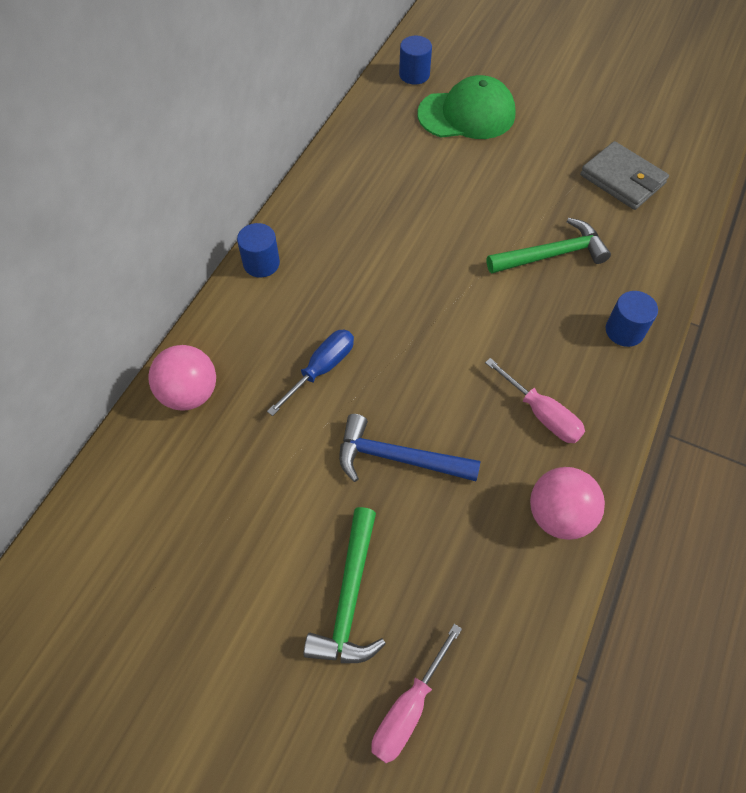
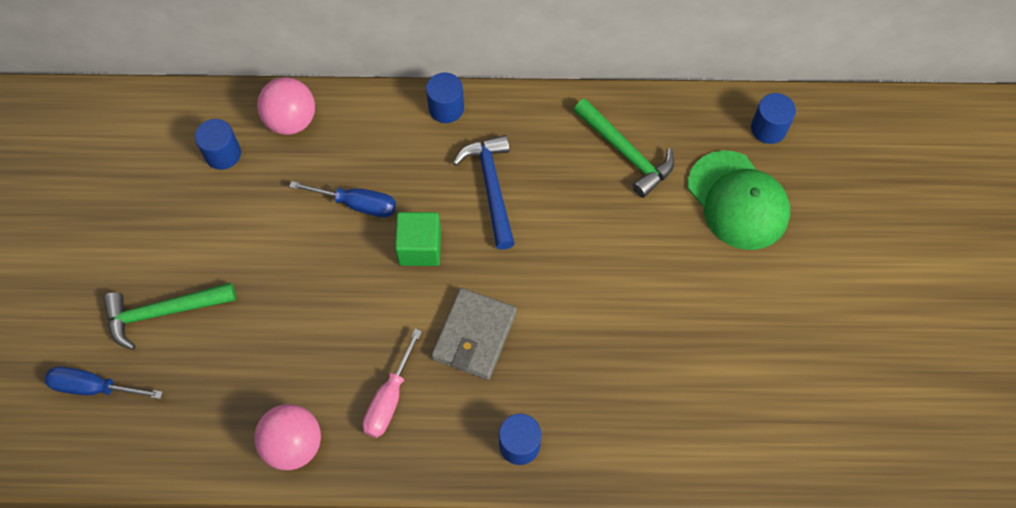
camera: 65 degrees right, 5 degrees up
blue hammer [339,414,481,482] -> blue hammer moved to [453,135,515,250]
pink screwdriver [371,624,462,763] -> blue screwdriver [45,366,163,399]
green hammer [487,218,611,273] -> green hammer moved to [574,98,674,198]
grey wallet [580,141,669,210] -> grey wallet moved to [431,288,517,380]
none -> blue cylinder [195,119,241,170]
none -> green cube [395,212,441,266]

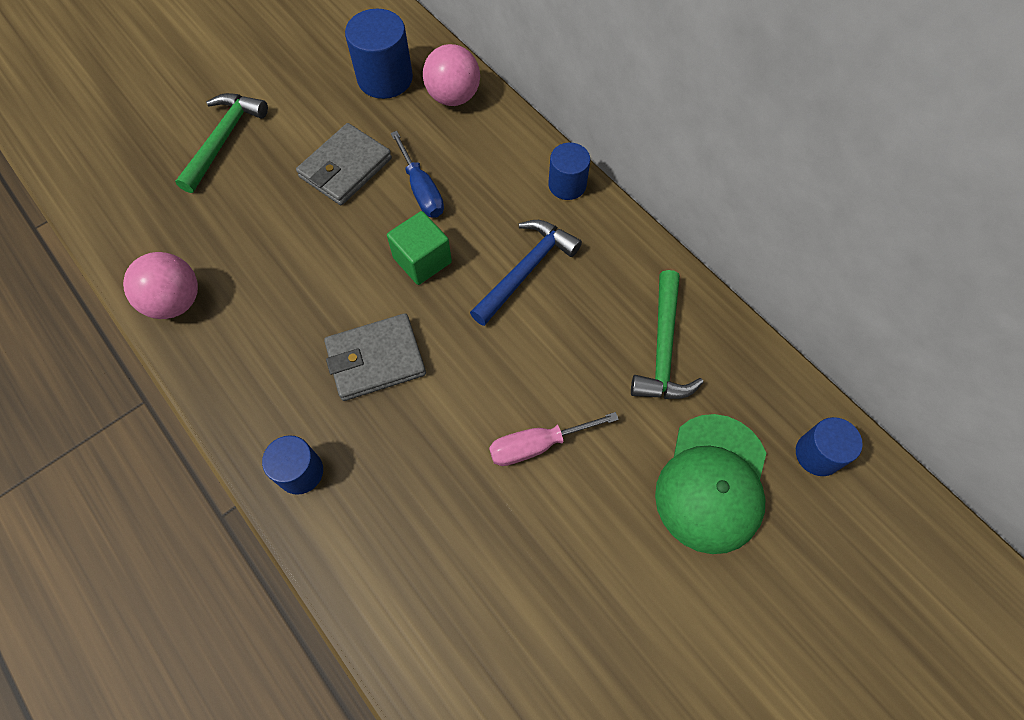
camera: 50 degrees right, 0 degrees up
blue screwdriver [45,366,163,399] -> none
green hammer [103,283,236,350] -> green hammer turned 75 degrees clockwise [175,93,268,193]
blue cylinder [195,119,241,170] -> blue cylinder [345,9,413,99], size x1.58
pink screwdriver [363,329,422,438] -> pink screwdriver moved to [489,412,619,466]
none -> grey wallet [296,123,392,205]

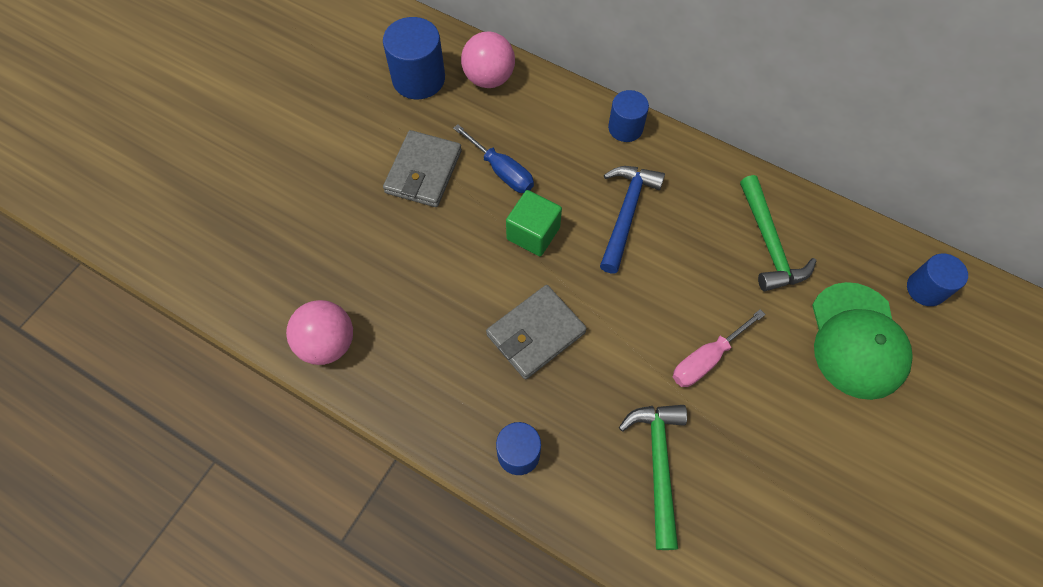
camera: 20 degrees left, 0 degrees up
green hammer [175,93,268,193] -> green hammer moved to [619,405,687,550]

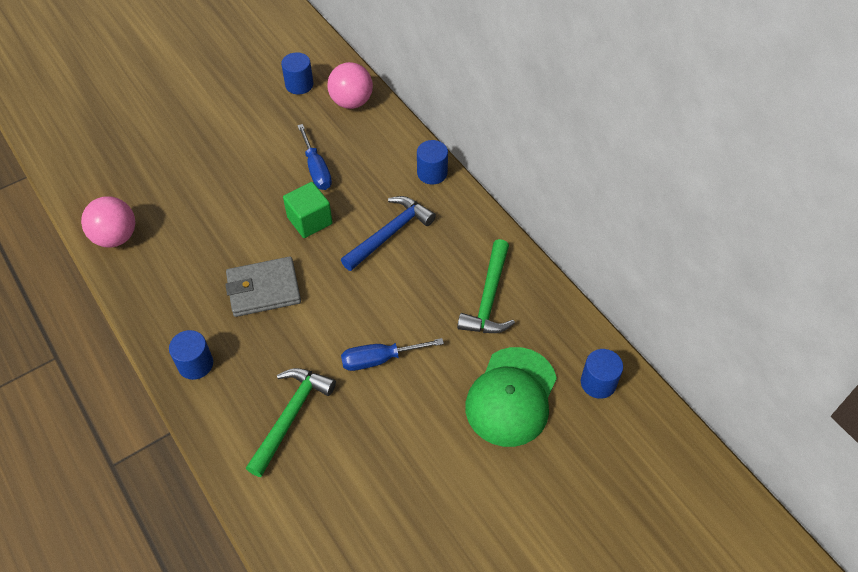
camera: 25 degrees right, 10 degrees down
blue cylinder [383,17,445,99] -> blue cylinder [281,52,313,95], size x0.63
grey wallet [383,130,462,207] -> none
pink screwdriver [673,309,766,387] -> blue screwdriver [341,338,444,371]

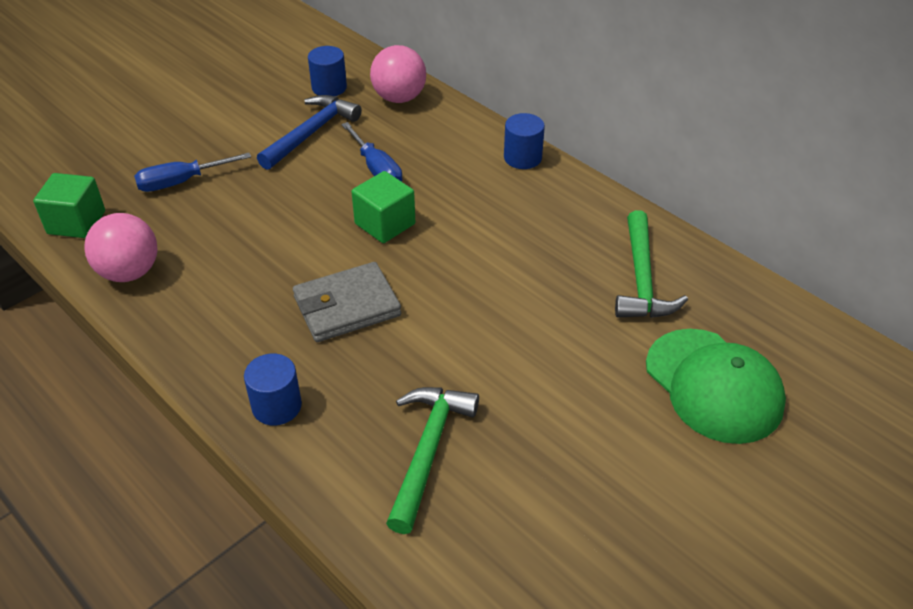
camera: 10 degrees left, 10 degrees down
blue hammer [341,196,436,271] -> blue hammer moved to [257,95,362,170]
blue screwdriver [341,338,444,371] -> blue screwdriver moved to [134,153,251,192]
green cap [465,347,557,447] -> green cap turned 45 degrees counterclockwise [646,329,786,444]
blue cylinder [581,349,623,399] -> none
none -> green cube [33,173,105,238]

